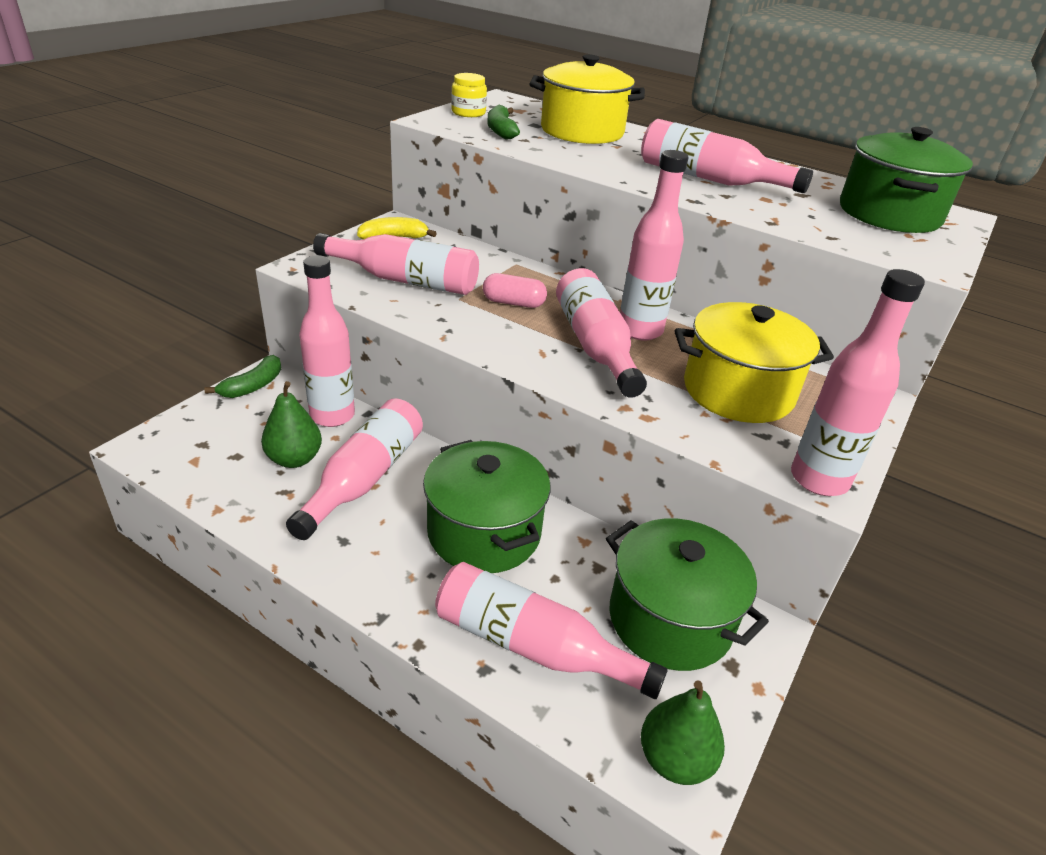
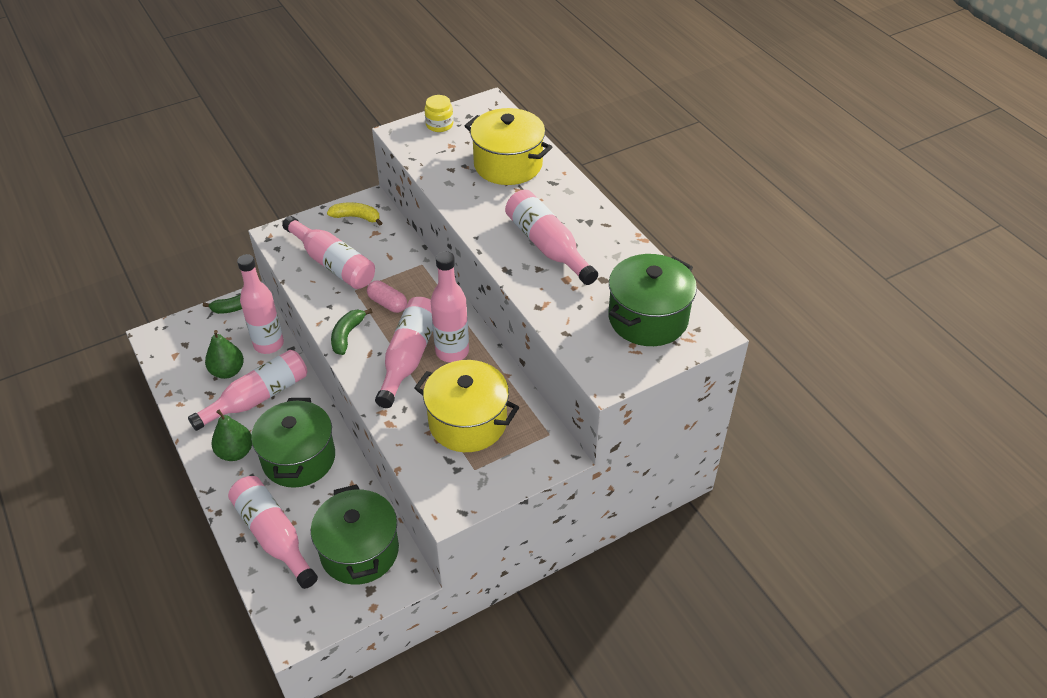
camera: 30 degrees right, 10 degrees up
green banana [487,104,520,140] -> green banana moved to [331,308,372,355]
green pear [641,680,725,785] -> green pear moved to [211,410,252,461]
pink bottle [791,269,925,496] -> none

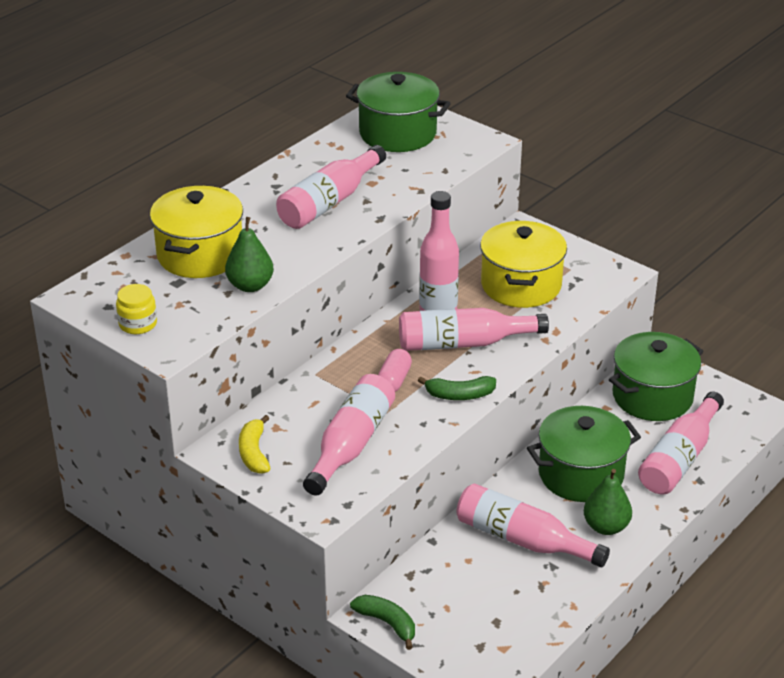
camera: 110 degrees left, 10 degrees down
green pear [205,330,244,379] -> green pear moved to [225,217,274,292]
pink bottle [237,254,284,354] -> none

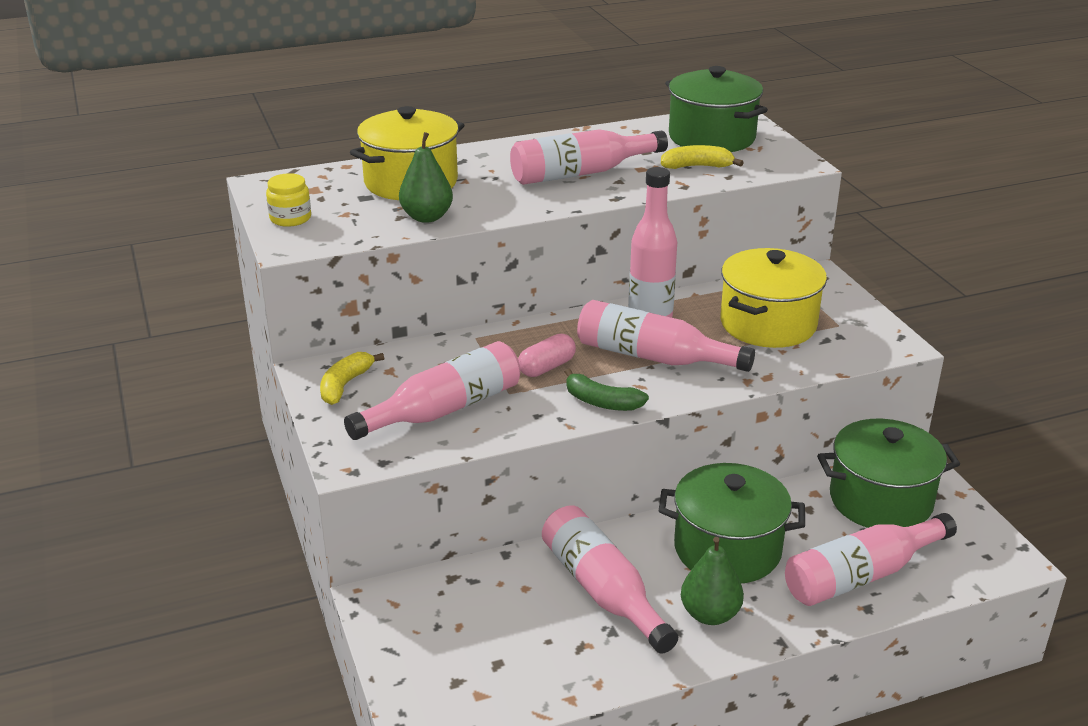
camera: 30 degrees right, 5 degrees down
green banana [350,595,415,650] -> none
none -> yellow banana [661,145,744,169]

